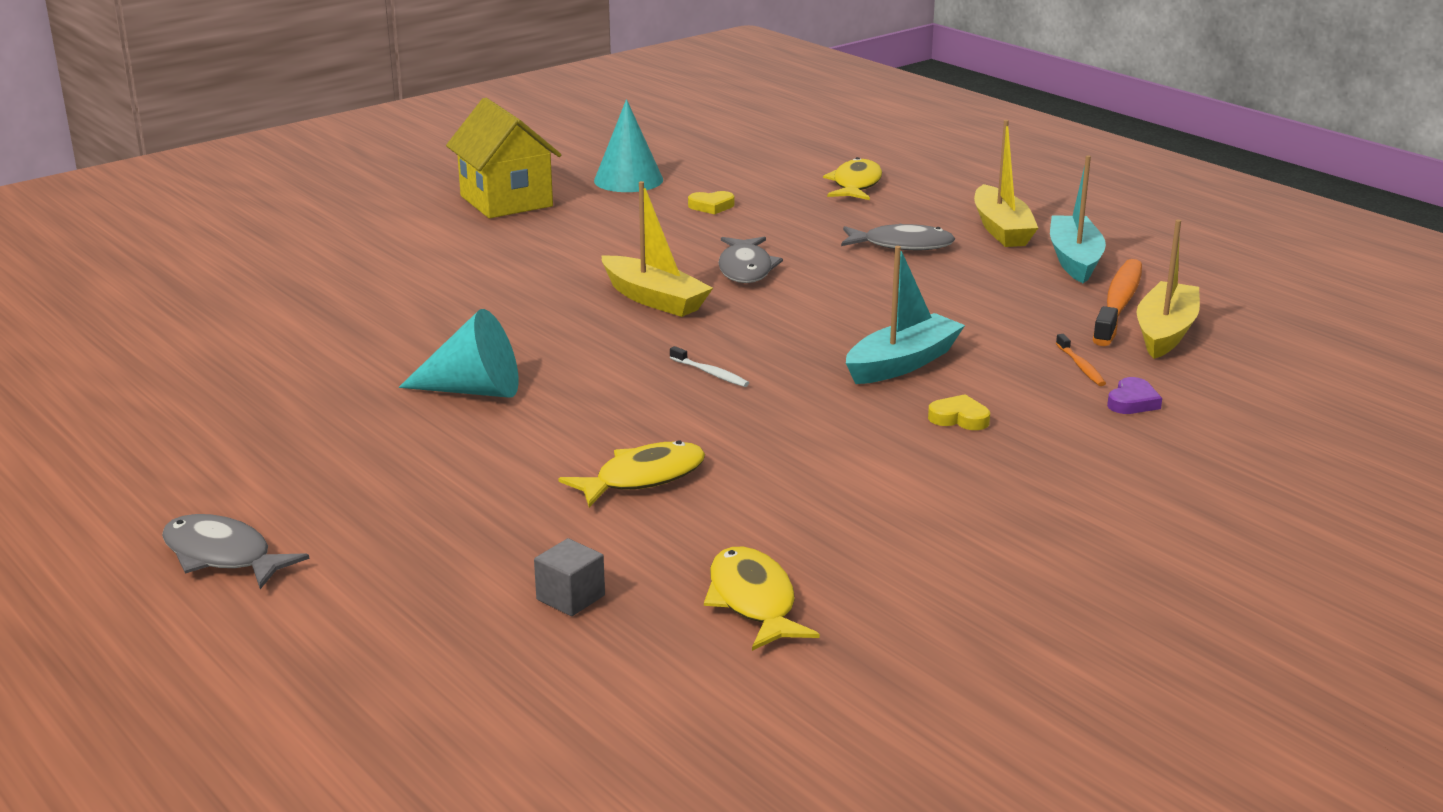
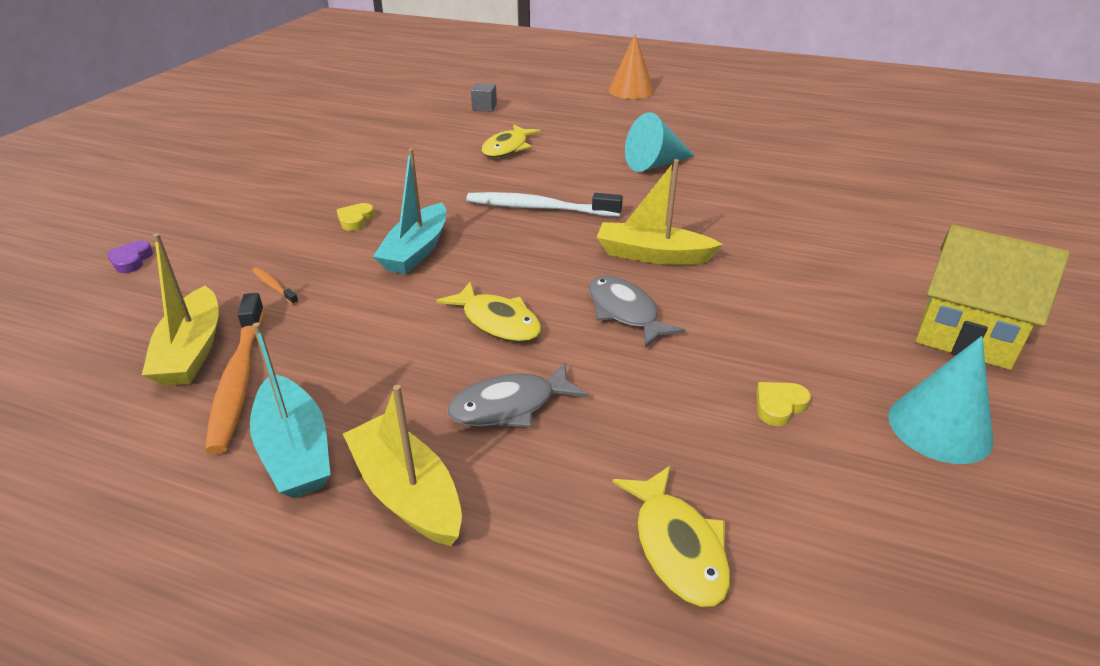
camera: 150 degrees right, 10 degrees up
grey fish [162,514,309,589] -> orange cone [608,34,654,99]
white toothbrush [670,346,749,387] -> white toothbrush [466,192,623,217], size x2.21
yellow fish [704,547,820,651] -> yellow fish moved to [436,281,541,342]
yellow heart [928,394,990,430] -> yellow heart turned 120 degrees clockwise [337,203,375,231]
purple heart [1107,377,1162,414] -> purple heart moved to [106,240,153,273]

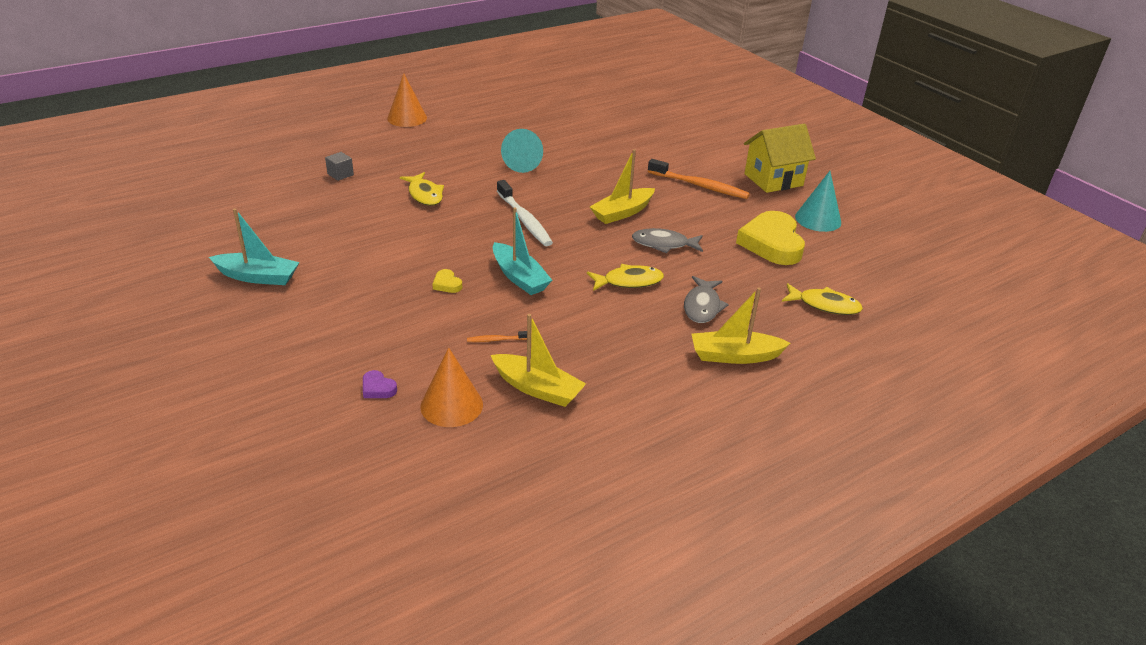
camera: 55 degrees left, 0 degrees up
orange toothbrush [205,293,265,454] -> orange toothbrush moved to [648,159,750,199]
turquoise boat [250,322,331,498] -> turquoise boat moved to [209,208,300,285]
white toothbrush [466,192,623,217] -> white toothbrush turned 75 degrees counterclockwise [497,180,553,246]
yellow heart [756,382,811,426] -> yellow heart [736,211,805,265], size x2.46
none -> orange cone [420,347,483,427]

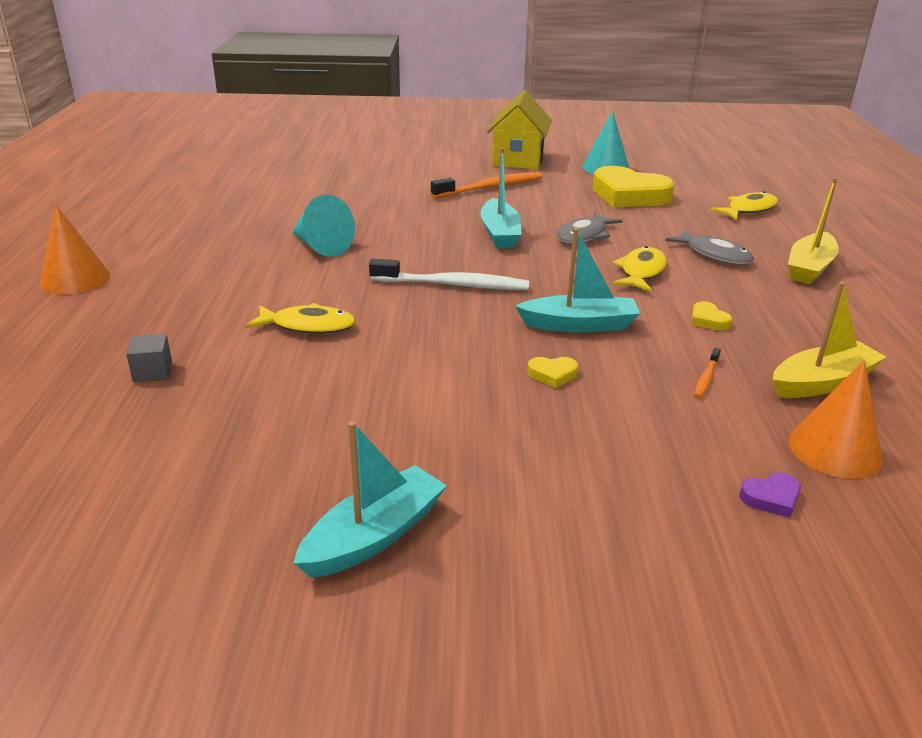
camera: 55 degrees left, 5 degrees down
yellow boat [590,149,655,224] -> turquoise boat [481,148,521,249]
none -> yellow heart [691,301,732,331]

